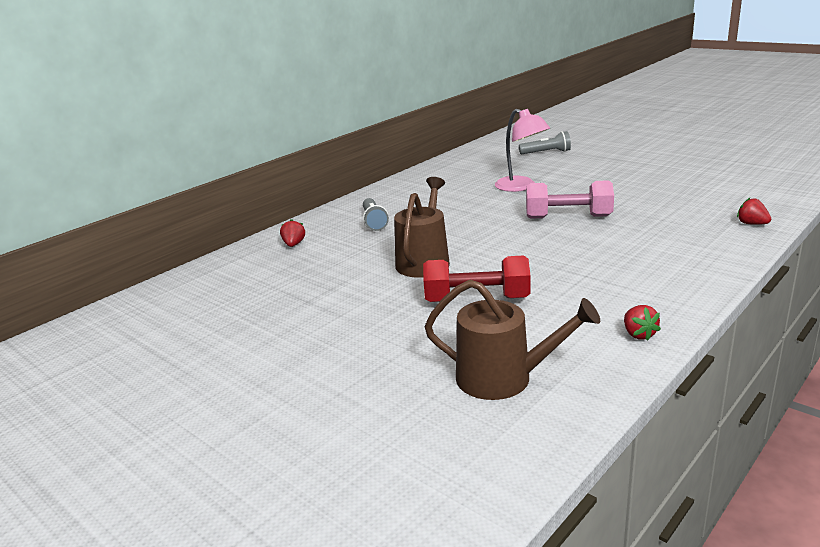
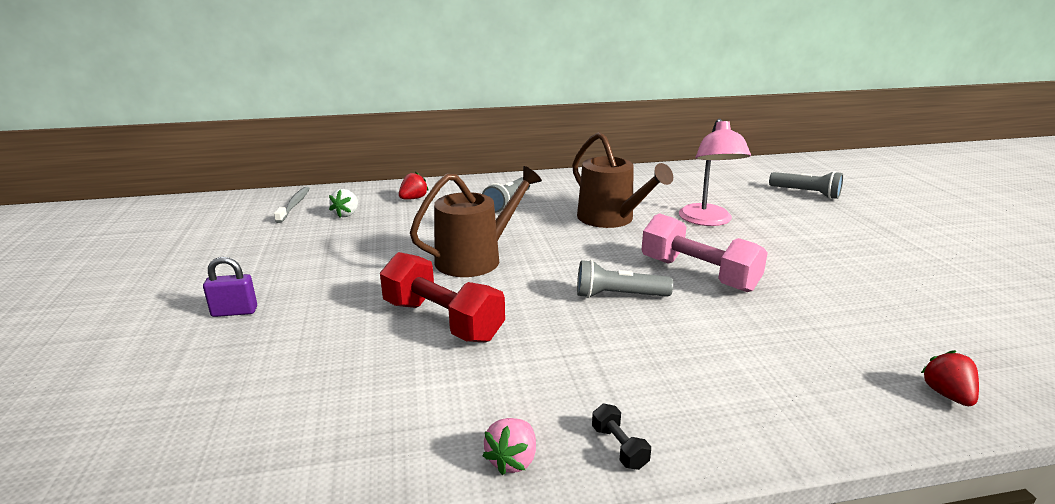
camera: 35 degrees right, 0 degrees up
brown watering can [425,280,600,400] -> brown watering can moved to [572,132,673,228]
red strawberry [624,305,661,341] -> pink strawberry [482,418,536,475]
none -> purple padlock [203,257,257,317]
none -> grey toothbrush [274,187,310,223]
none -> white strawberry [329,189,358,217]
none -> grey flashlight [577,260,673,298]
none -> black dumbbell [592,404,651,470]

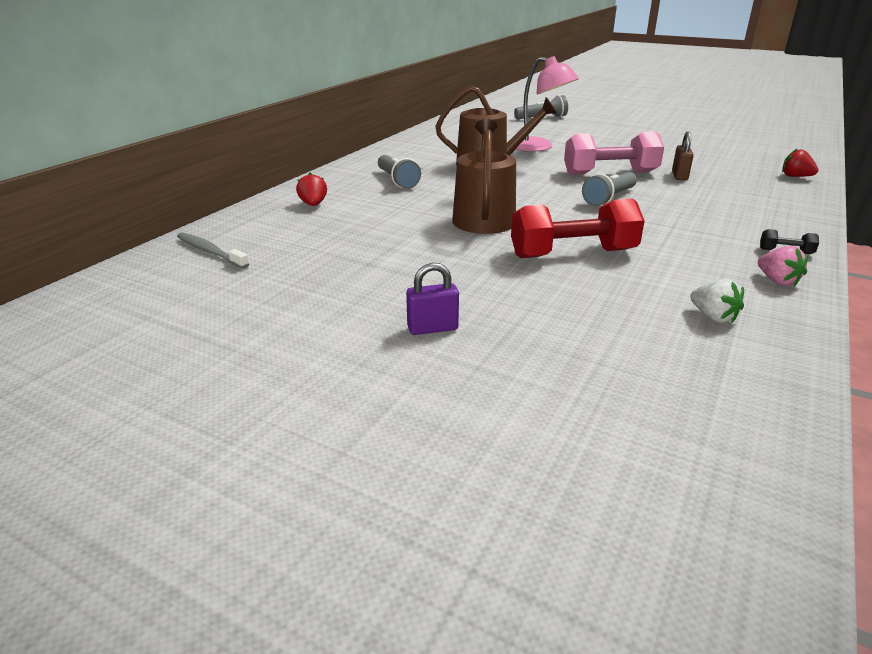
camera: 50 degrees left, 5 degrees up
purple padlock [203,257,257,317] -> purple padlock turned 45 degrees clockwise [406,263,459,335]
white strawberry [329,189,358,217] -> white strawberry moved to [690,279,744,323]
none -> brown padlock [672,131,694,180]

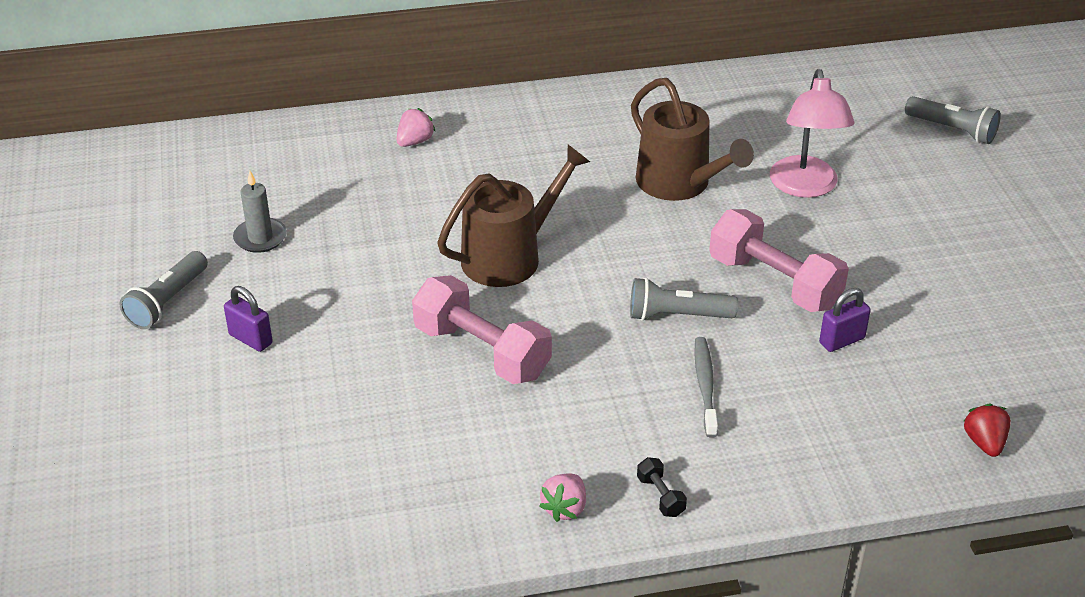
camera: 50 degrees right, 10 degrees up
grey toothbrush [177,233,249,269] -> grey toothbrush moved to [694,337,718,438]
red strawberry [296,173,327,206] -> pink strawberry [397,108,436,147]
grey flashlight [378,155,421,189] -> grey flashlight moved to [120,251,208,329]
red dumbbell [511,198,645,258] -> pink dumbbell [412,275,552,384]
brown padlock [672,131,694,180] -> purple padlock [819,288,871,352]
white strawberry [690,279,744,323] -> none
none -> grey candle [233,171,287,253]

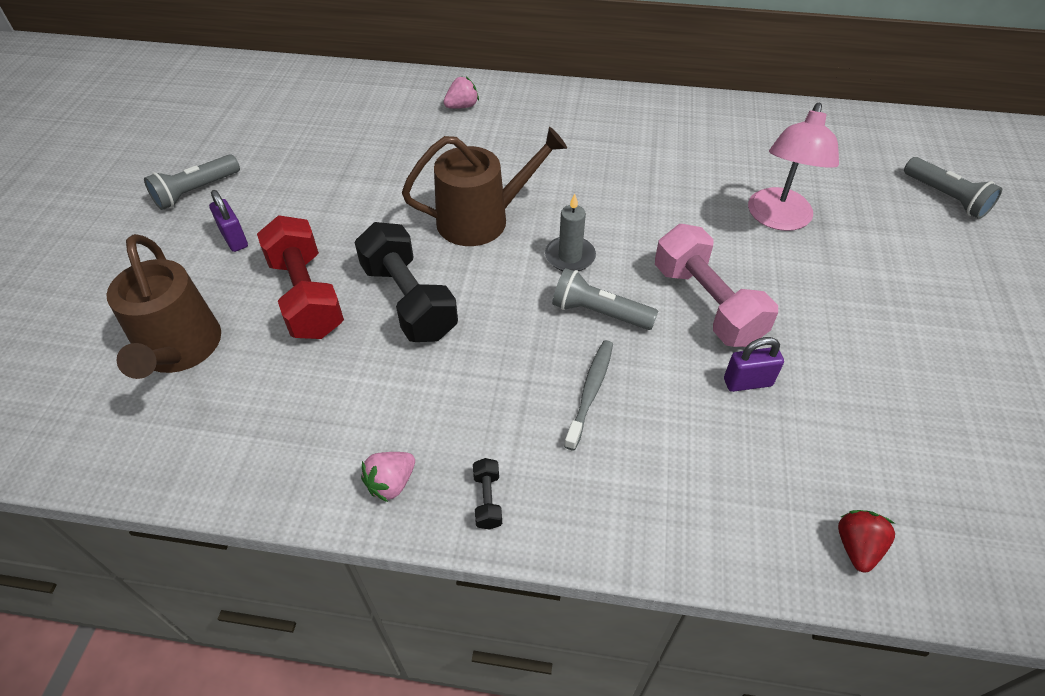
camera: 20 degrees right, 10 degrees up
grey candle [233,171,287,253] -> grey candle moved to [545,194,596,271]
pink dumbbell [412,275,552,384] -> black dumbbell [355,222,458,342]
brown watering can [631,78,754,201] -> brown watering can moved to [106,234,221,379]
none -> red dumbbell [257,215,344,339]

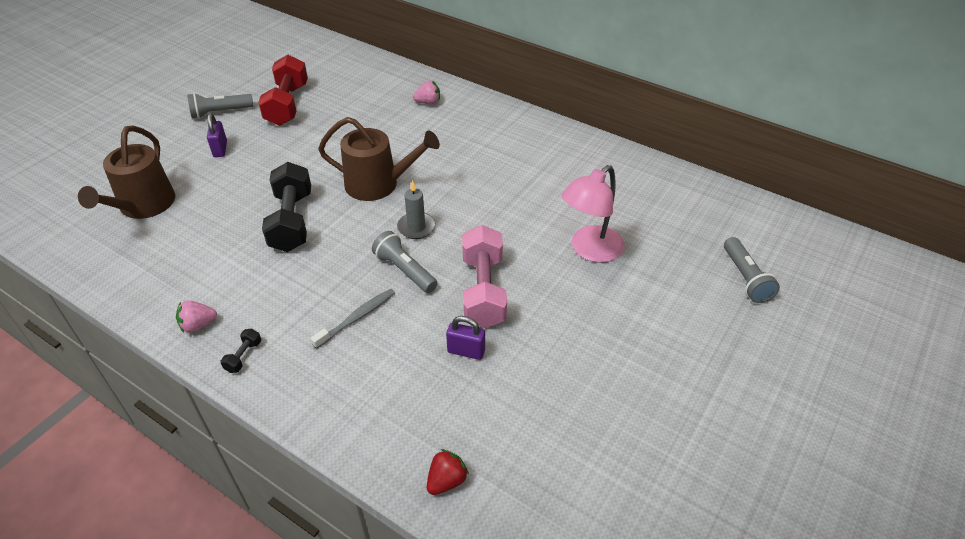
camera: 25 degrees right, 5 degrees down
red dumbbell [257,215,344,339] -> red dumbbell moved to [258,55,308,126]

